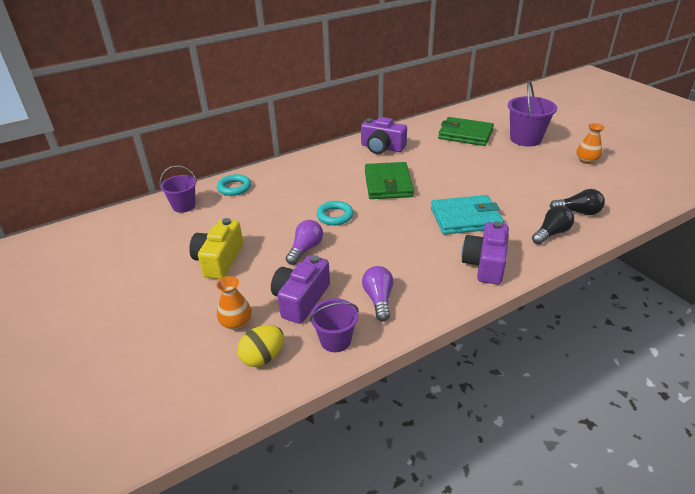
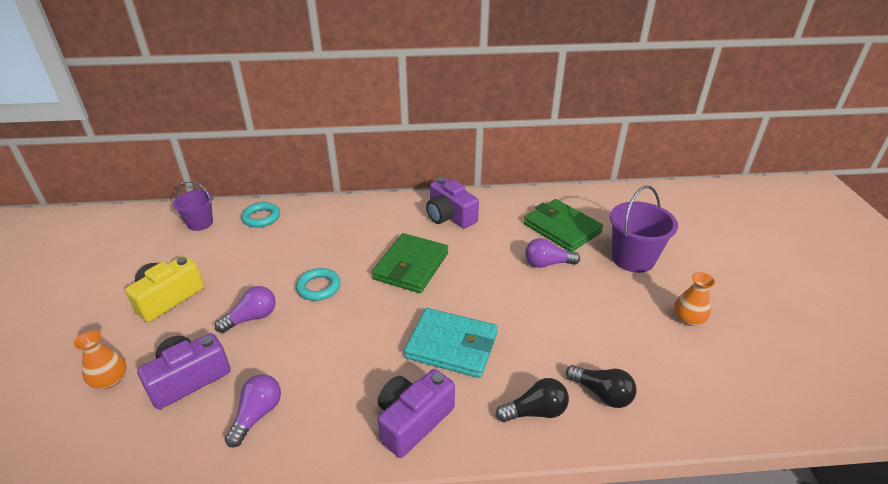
camera: 25 degrees right, 0 degrees up
yellow egg [237,325,284,367] -> none
purple bucket [310,298,359,352] -> none
none -> purple light bulb [525,238,580,268]

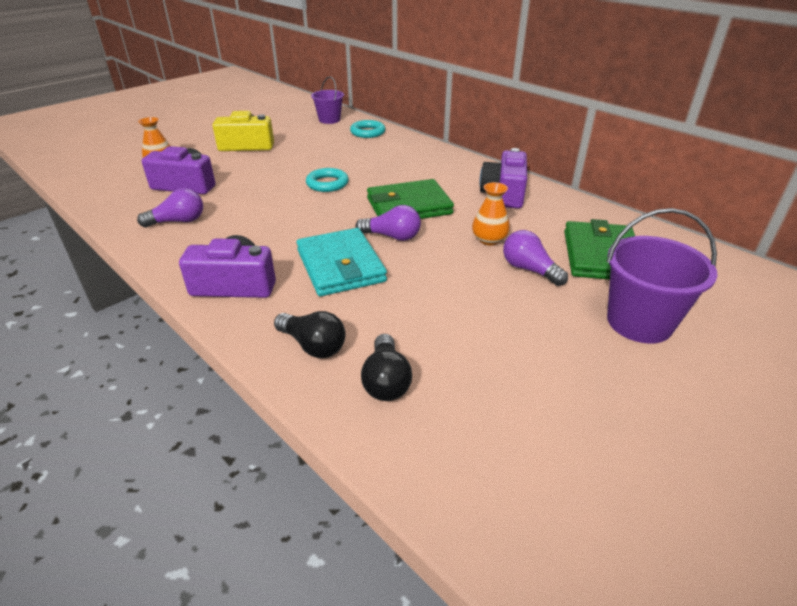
camera: 50 degrees right, 0 degrees up
purple light bulb [215,286,276,333] -> purple light bulb moved to [355,205,421,241]
orange vase [674,272,715,326] -> orange vase moved to [472,182,510,245]

